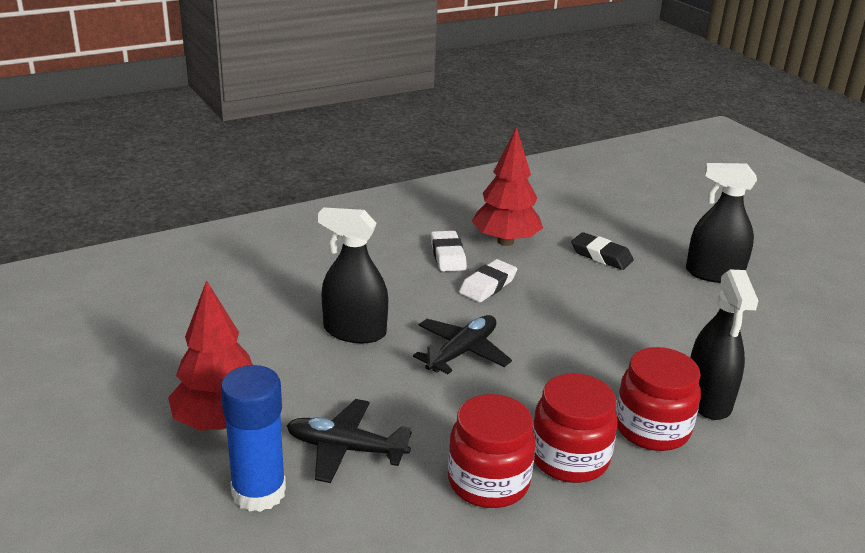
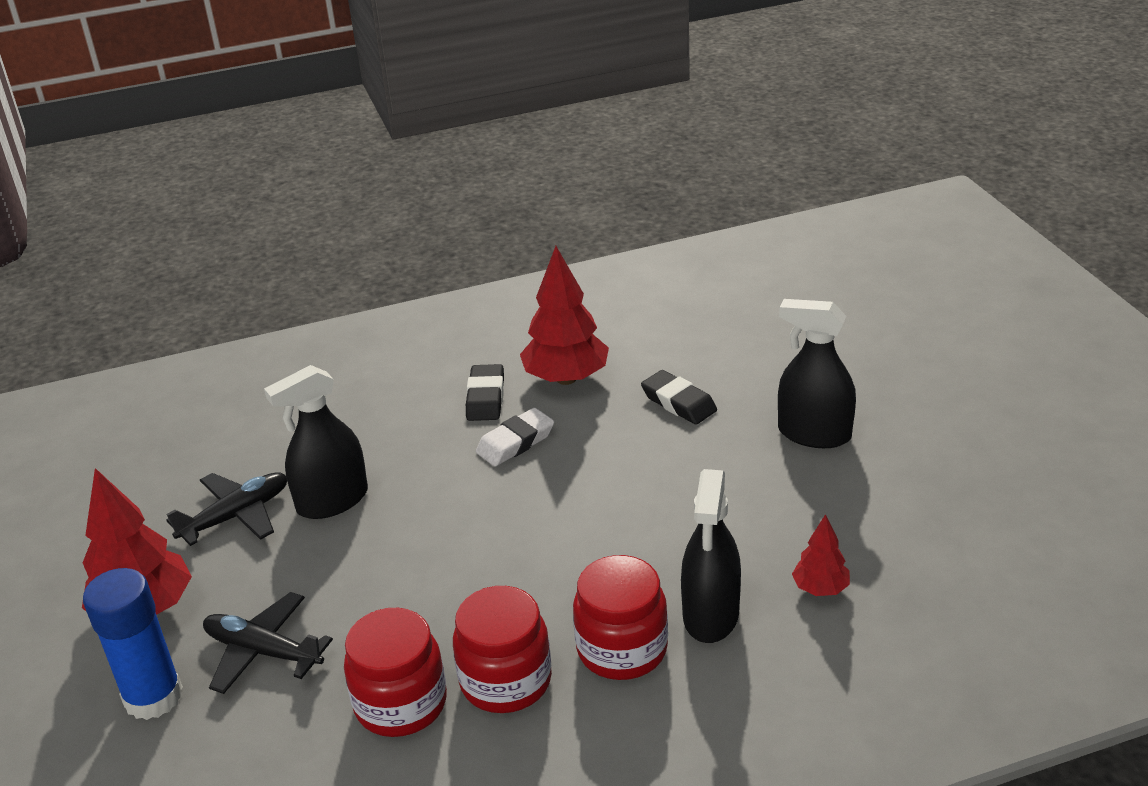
camera: 15 degrees right, 5 degrees up
black spray bottle [318,207,388,343] -> black spray bottle turned 60 degrees counterclockwise [264,365,368,519]
black plane [413,315,512,374] -> black plane moved to [166,472,287,546]
white eraser [431,231,467,272] -> black eraser [466,364,504,421]
none -> red tree [792,514,850,596]

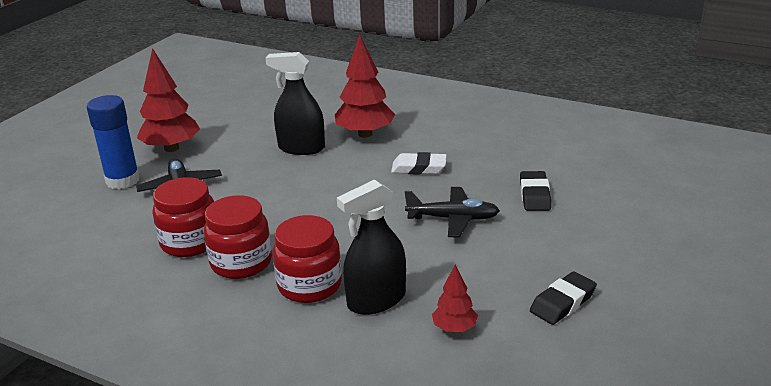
camera: 45 degrees right, 5 degrees down
black plane [166,472,287,546] -> black plane moved to [405,187,500,238]
black eraser [466,364,504,421] -> black eraser moved to [530,271,597,325]
red tree [520,246,609,385] -> red tree moved to [335,35,395,138]
black spray bottle [778,299,856,448] -> none

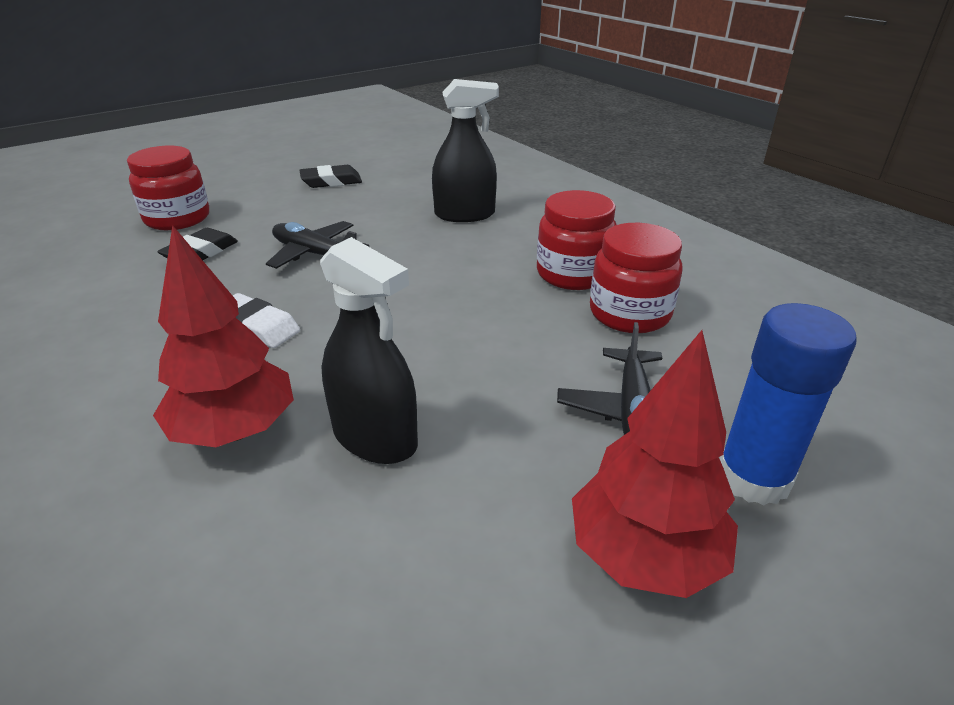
camera: 155 degrees left, 5 degrees up
red jar [273,215,342,303] -> red jar moved to [127,146,209,230]
red tree [432,265,478,332] -> none

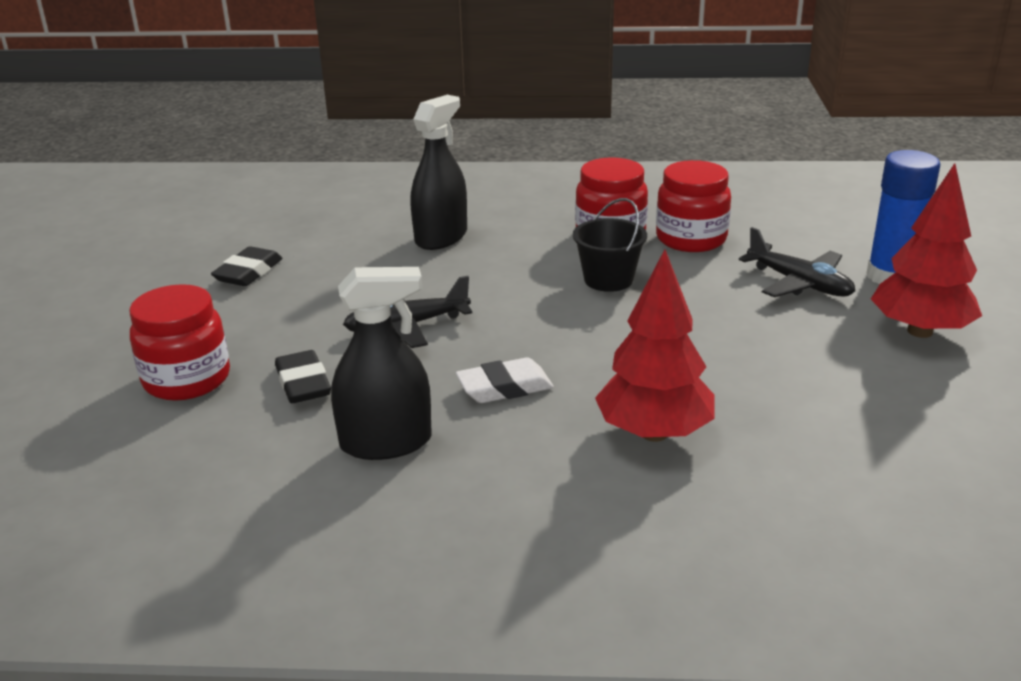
camera: 50 degrees left, 5 degrees down
black spray bottle [320,237,418,464] -> black spray bottle moved to [331,267,432,460]
none -> black bucket [573,198,647,292]

